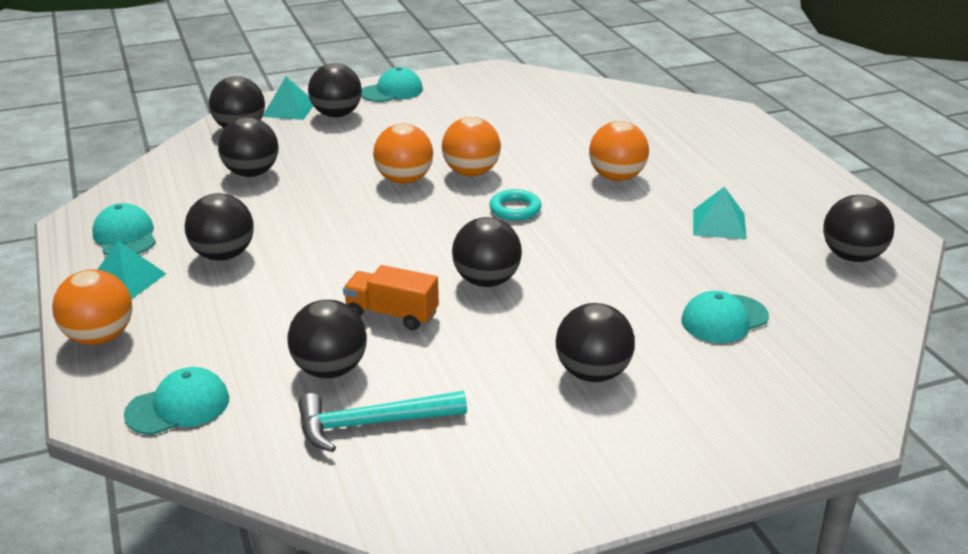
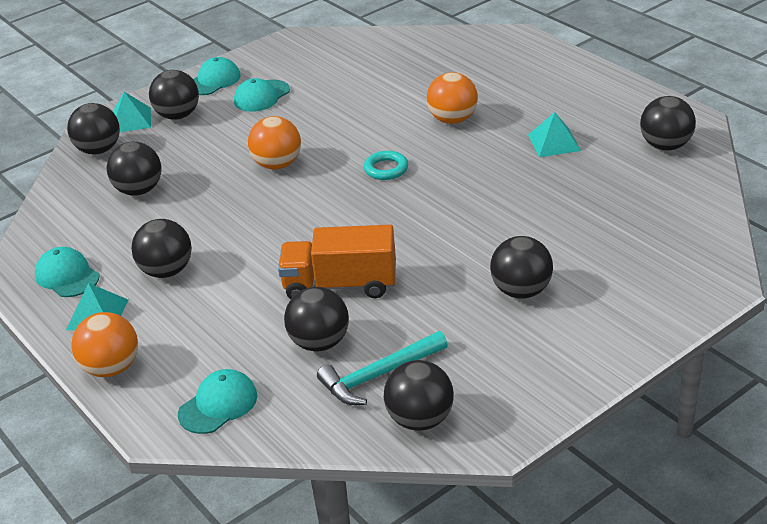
camera: 15 degrees left, 5 degrees up
orange truck [343,265,439,330] -> orange truck [278,225,396,299], size x1.51
orange ball [442,117,501,177] -> none
black ball [452,217,522,287] -> black ball moved to [384,360,454,430]
turquoise cap [681,291,769,343] -> turquoise cap moved to [234,78,290,112]

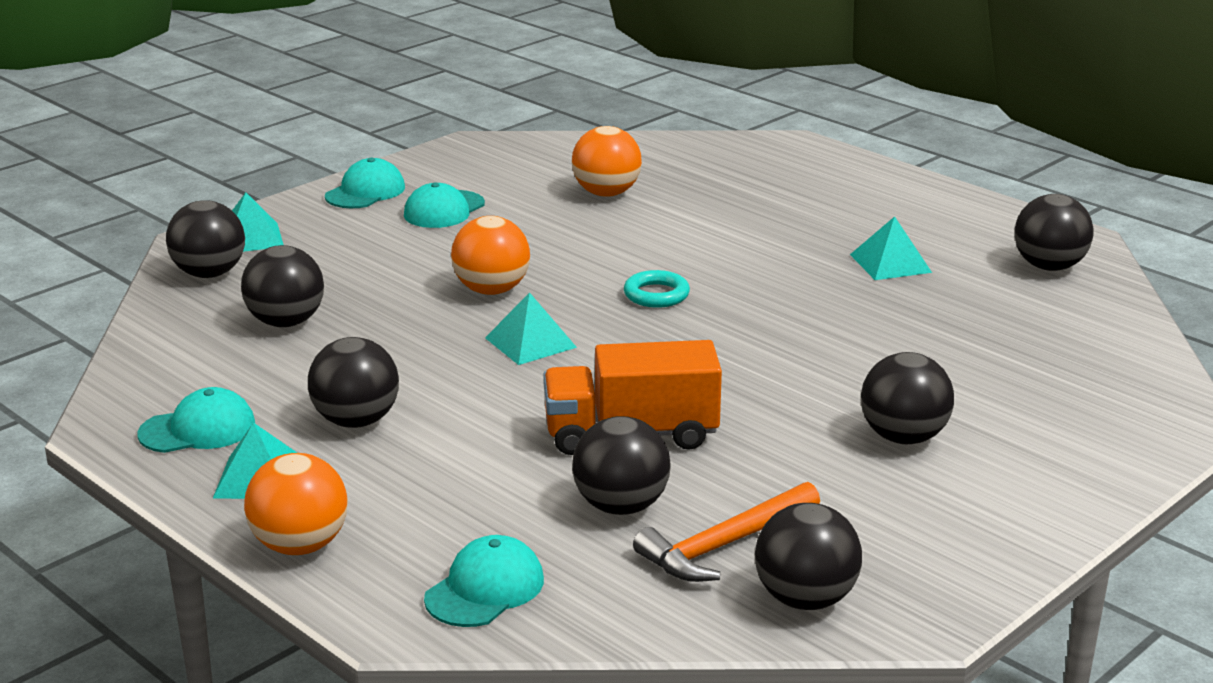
camera: 10 degrees left, 10 degrees down
turquoise cap [35,247,99,297] -> turquoise cap turned 120 degrees clockwise [137,387,255,453]
black ball [149,70,199,120] -> none
turquoise hammer [317,331,448,405] -> orange hammer [633,482,820,582]
orange ball [426,72,478,124] -> orange ball moved to [572,126,642,197]
none -> turquoise pyramid [485,292,577,365]

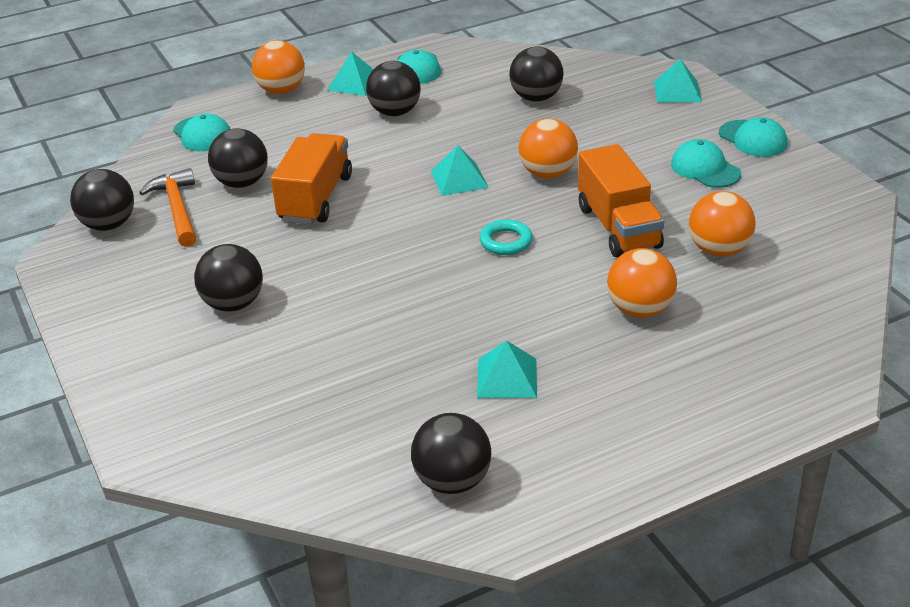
camera: 110 degrees right, 10 degrees up
black ball [166,200,245,278] -> none
none -> orange truck [578,144,664,257]
none -> orange ball [607,248,677,318]

